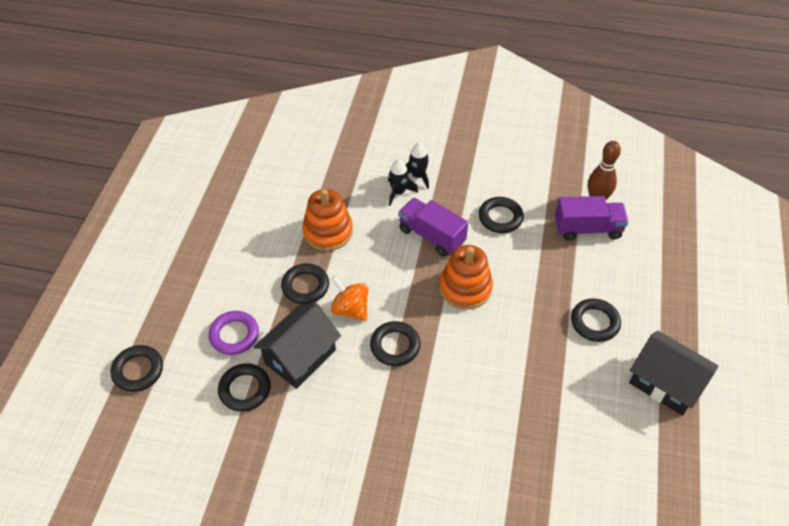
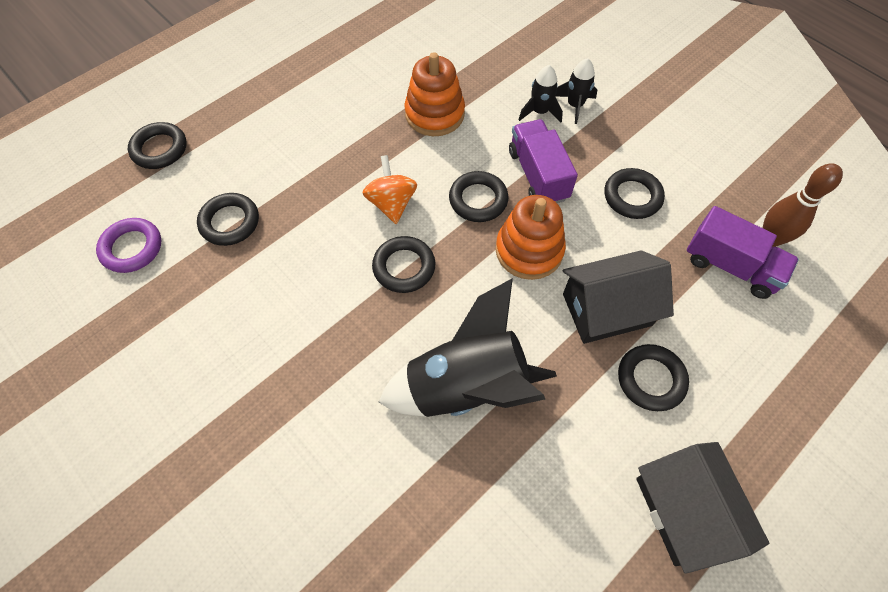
camera: 35 degrees right, 10 degrees up
purple ring [209,311,259,355] -> purple ring moved to [96,218,161,273]
black house [254,303,341,389] -> black house moved to [563,250,674,344]
black ring [281,263,329,304] -> black ring moved to [449,171,509,222]
none -> black rocket [379,279,557,417]

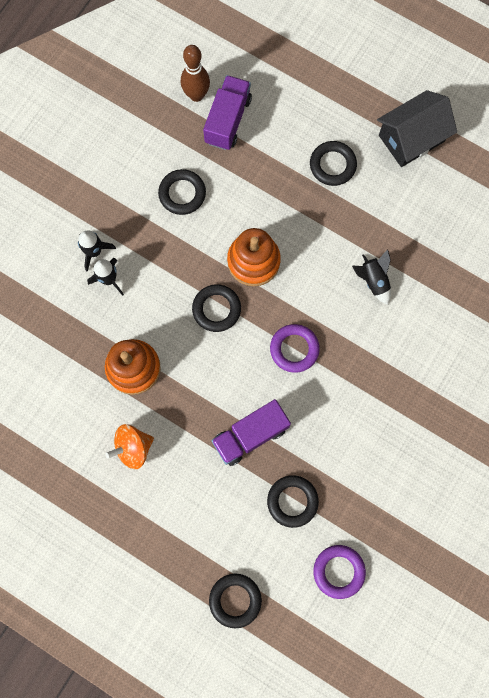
camera: 105 degrees left, 15 degrees up
orange spinning top [362,155,417,224] -> orange spinning top moved to [105,424,154,469]
black ring [372,236,436,293] -> purple ring [270,324,320,373]
black rocket [379,279,557,417] -> black rocket [352,249,391,305], size x0.46
purple truck [509,119,578,203] -> purple truck moved to [211,399,291,466]
black house [563,250,674,344] -> none

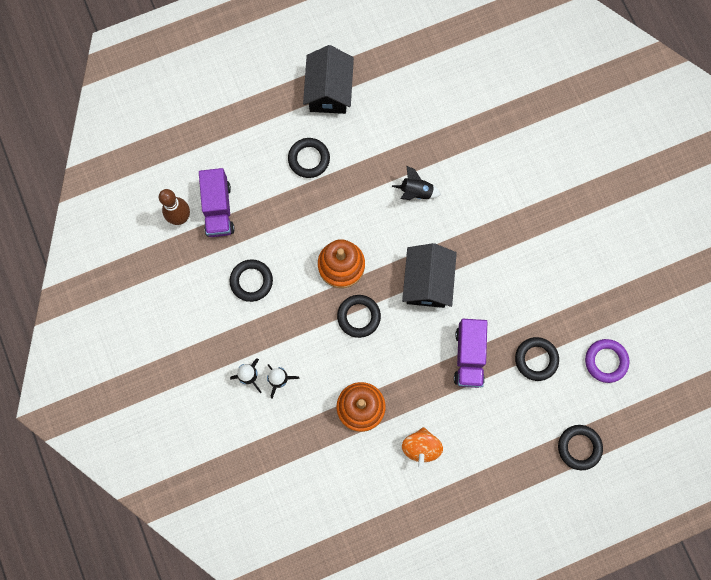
camera: 55 degrees left, 0 degrees up
purple truck [203,75,252,150] -> purple truck turned 150 degrees counterclockwise [199,168,235,237]
purple ring [270,324,320,373] -> black house [402,243,457,308]

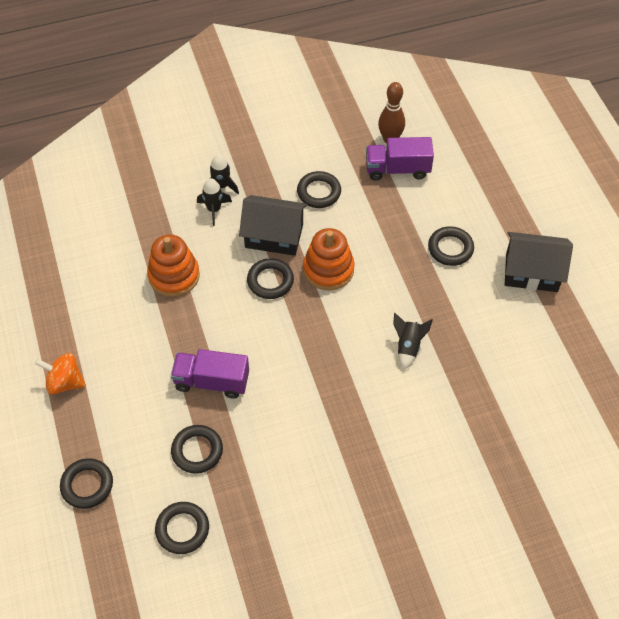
camera: 95 degrees right, 20 degrees down
black house [402,243,457,308] -> black house moved to [239,195,307,256]
orange spinning top [402,427,443,469] -> orange spinning top moved to [35,353,86,395]
purple ring [585,339,629,383] -> black ring [155,502,209,554]

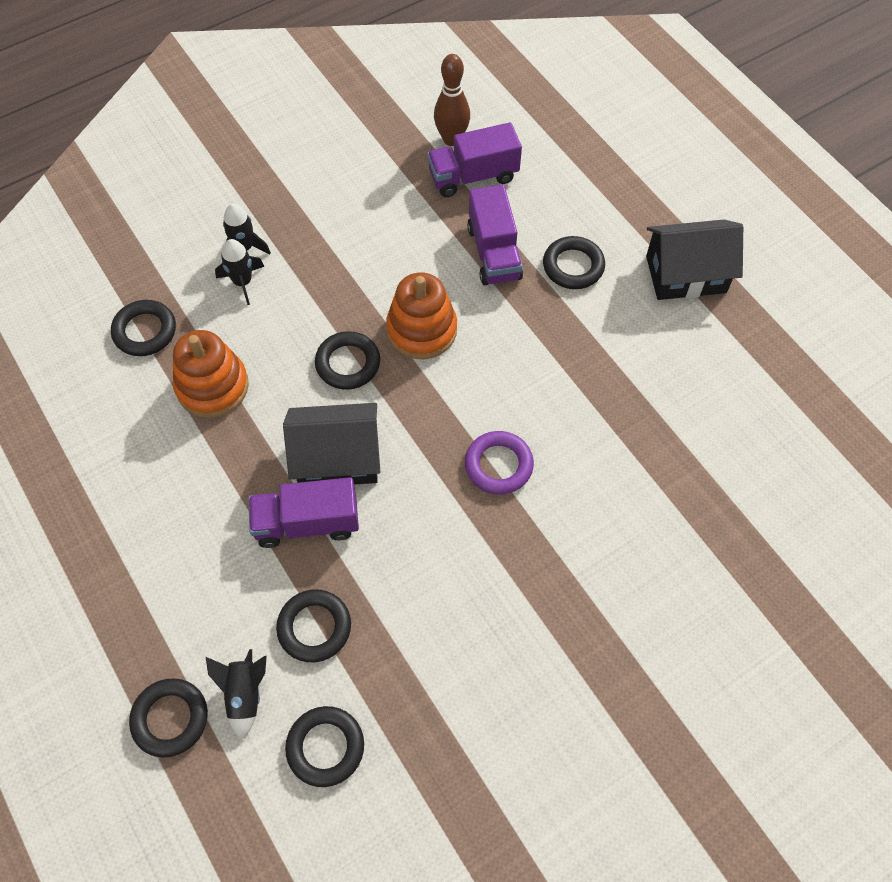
camera: 15 degrees left, 5 degrees up
orange spinning top [35,353,86,395] -> none
black house [239,195,307,256] -> black house moved to [283,403,380,485]
black ring [297,171,341,208] -> black ring moved to [111,300,176,356]
black rocket [393,313,433,370] -> black rocket moved to [206,649,267,740]
none -> purple ring [465,431,534,495]
none -> purple truck [467,185,523,285]

